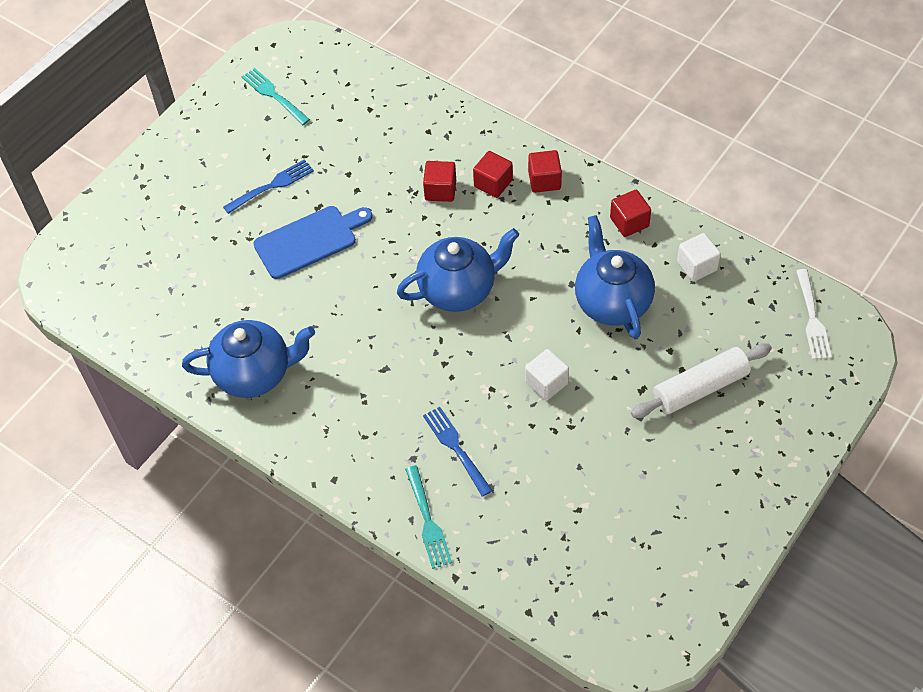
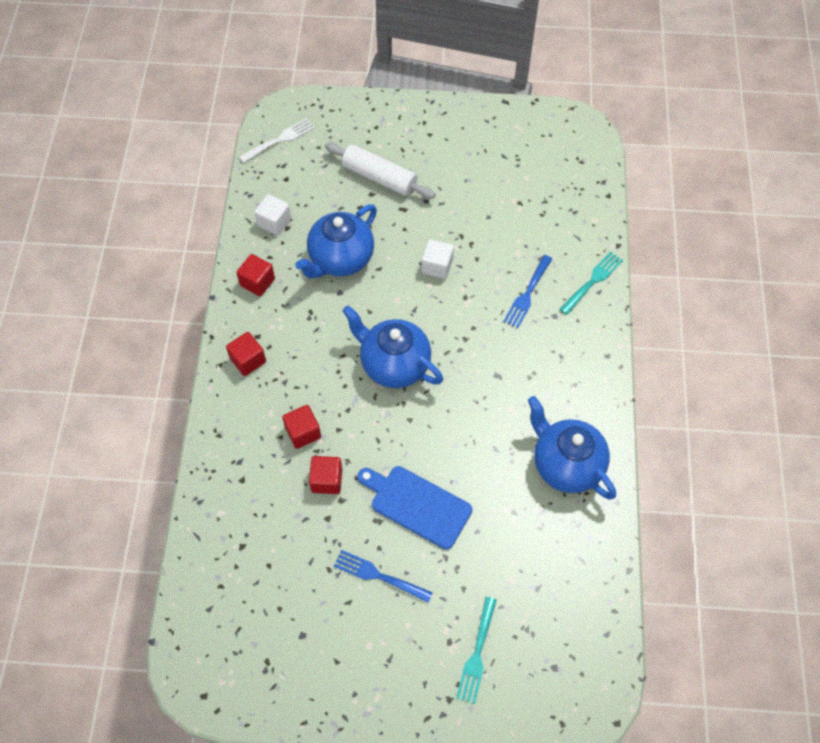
camera: 125 degrees left, 5 degrees up
turquoise fork [241,68,310,125] -> turquoise fork moved to [456,597,497,704]
red cube [473,151,513,198] -> red cube moved to [309,456,342,494]

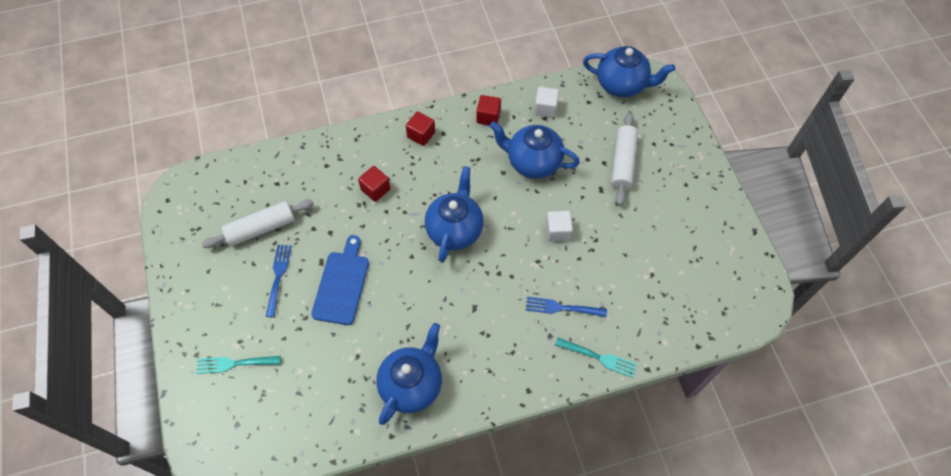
camera: 70 degrees right, 0 degrees up
white fork [239,118,315,163] -> blue teapot [583,46,675,97]
red cube [309,456,342,494] -> none
none -> white rolling pin [202,199,314,248]

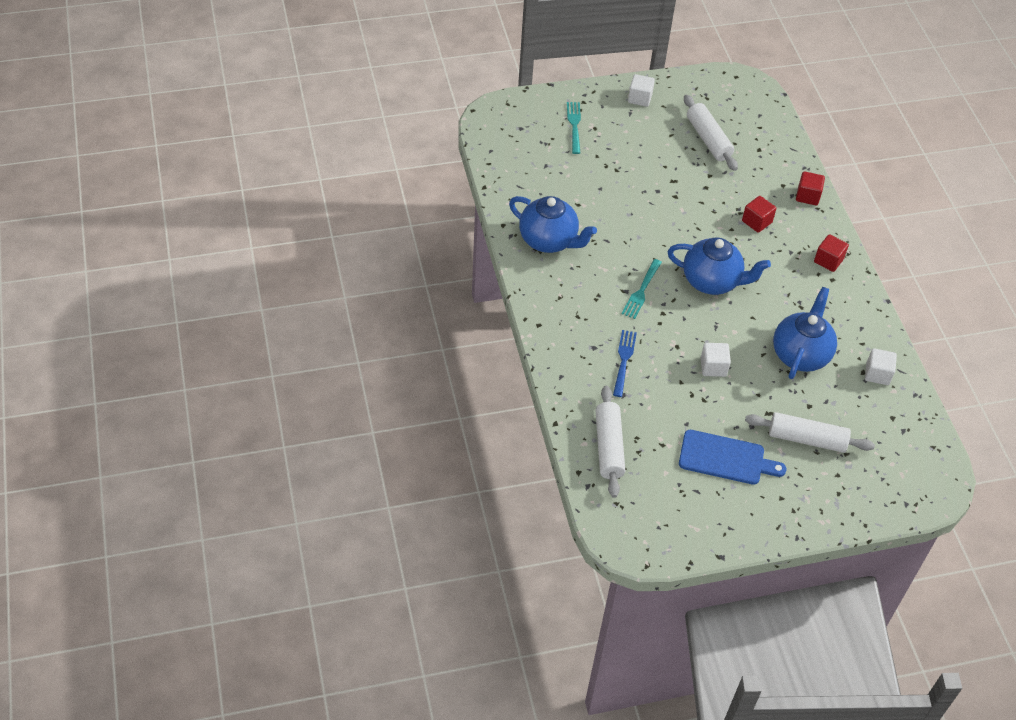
camera: 90 degrees right, 10 degrees down
blue fork [266,245,291,317] -> none
blue cutting board [311,235,369,325] -> blue cutting board moved to [679,430,787,485]
red cube [476,95,501,125] -> red cube moved to [796,171,825,206]
turquoise fork [555,338,637,378] -> turquoise fork moved to [622,259,662,319]
blue teapot [583,46,675,97] -> none
none -> white rolling pin [595,386,625,498]
none -> white cube [628,74,655,107]

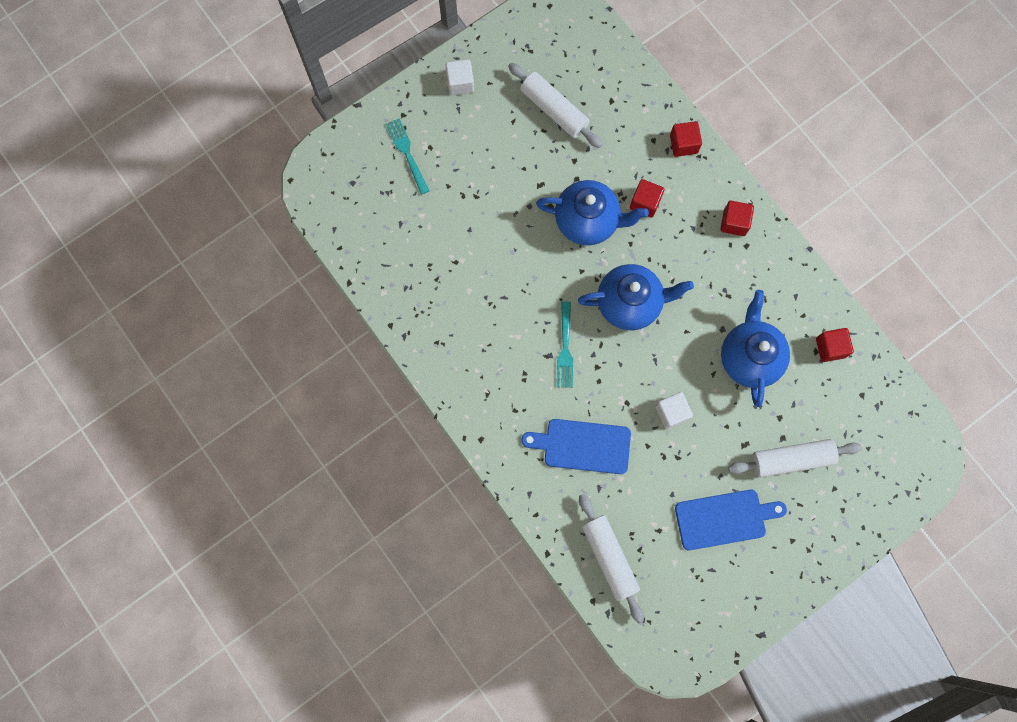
camera: 20 degrees left, 25 degrees up
blue teapot [509,196,597,253] -> blue teapot moved to [536,180,649,245]
blue fork [613,330,637,397] -> blue cutting board [522,419,631,474]
white cube [865,348,897,385] -> red cube [816,328,854,362]

